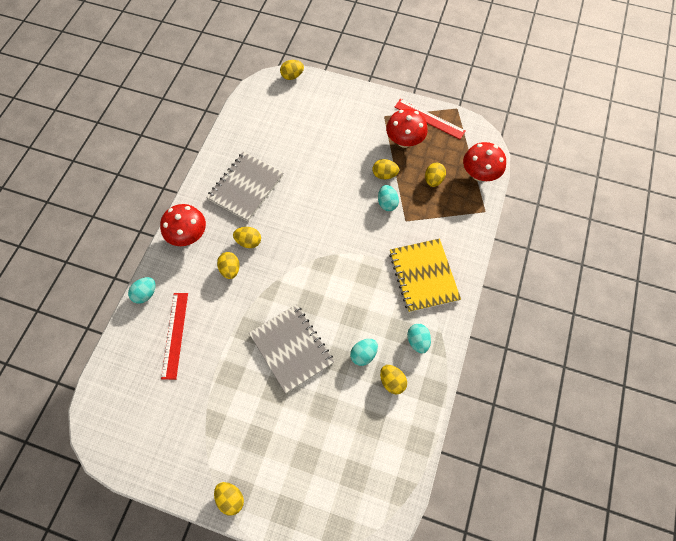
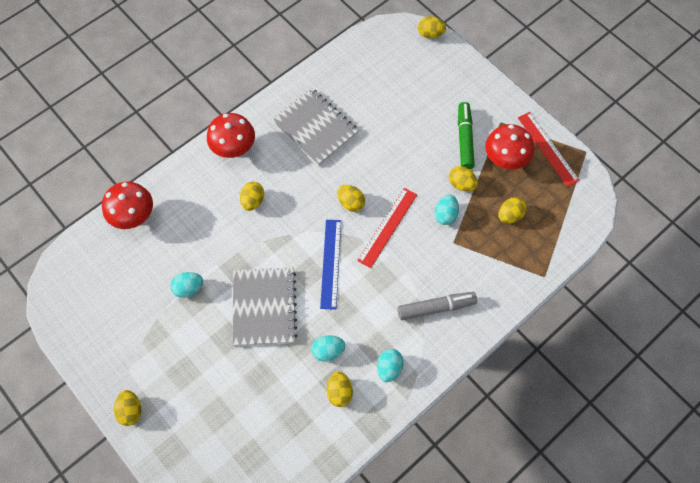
camera: 30 degrees right, 0 degrees up
turquoise egg [128,277,156,304] -> turquoise egg moved to [170,272,203,298]
red ruler [161,293,188,380] -> red ruler moved to [357,188,417,268]
grey notebook [206,152,283,222] -> grey notebook turned 75 degrees clockwise [271,88,359,166]
yellow egg [233,227,261,248] -> yellow egg moved to [337,185,365,212]
yellow notebook [389,239,461,312] -> grey marker [397,292,477,320]
red mushroom [463,142,506,181] -> red mushroom moved to [102,181,153,229]
none -> blue ruler [320,220,341,310]
none -> green marker [458,102,475,169]

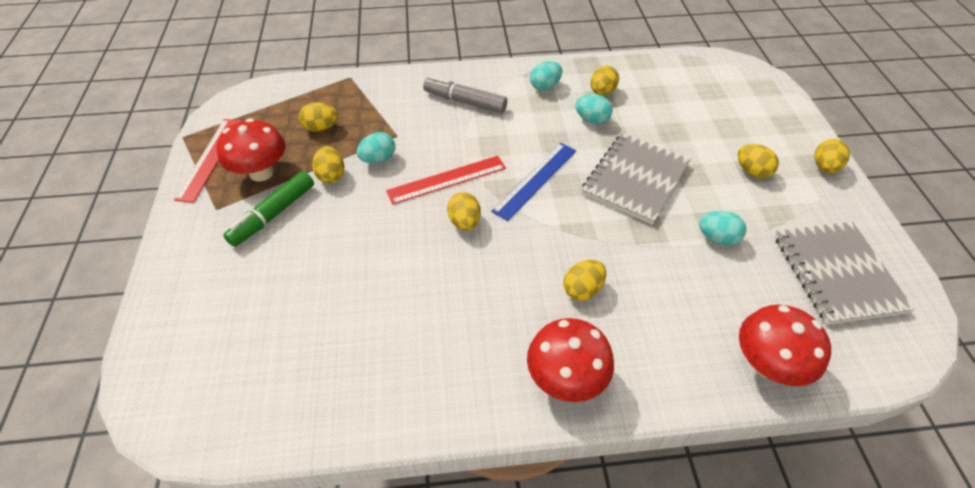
camera: 145 degrees left, 15 degrees down
grey notebook [271,88,359,166] -> grey notebook moved to [774,221,915,325]
yellow egg [418,16,446,38] -> yellow egg moved to [738,144,779,178]

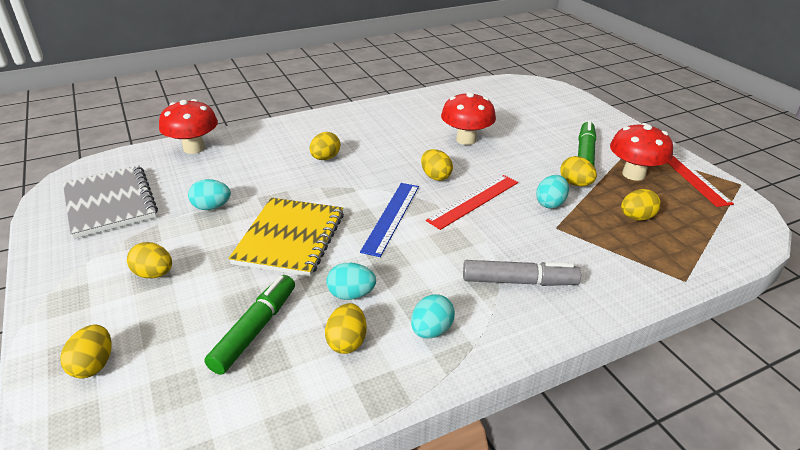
camera: 160 degrees right, 15 degrees down
red mushroom [527,318,614,402] -> red mushroom moved to [441,92,496,145]
grey notebook [582,133,691,225] -> yellow notebook [229,198,344,277]
yellow egg [814,139,850,173] -> yellow egg moved to [60,324,112,379]
none -> green marker [204,275,295,375]

